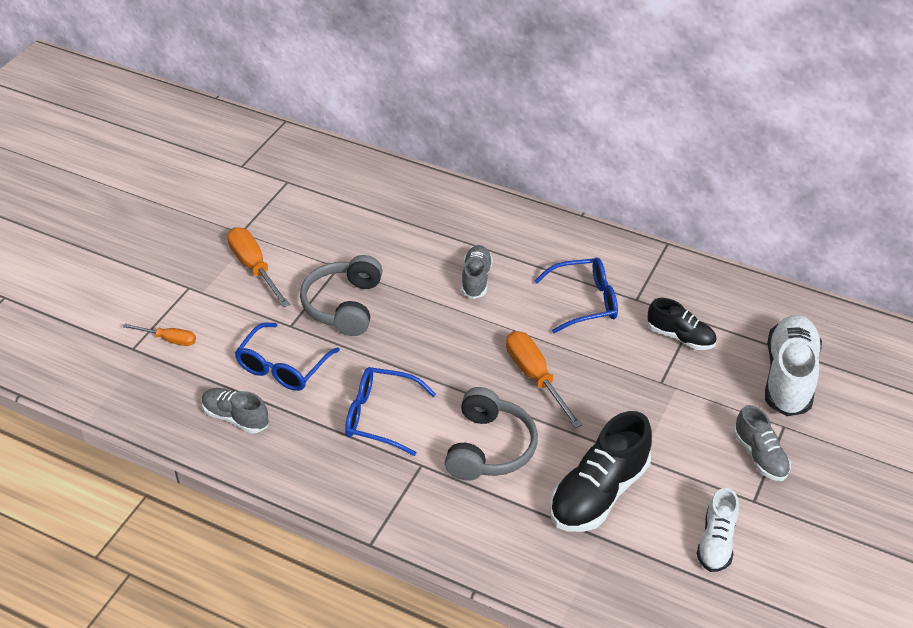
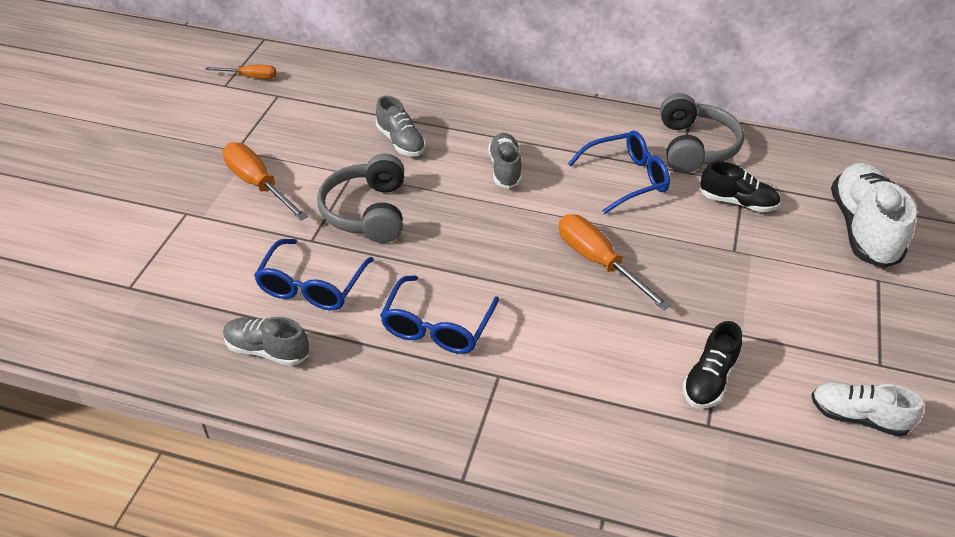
camera: 10 degrees left, 0 degrees up
orange screwdriver [123,324,196,346] -> orange screwdriver moved to [205,65,276,79]
blue glasses [345,367,436,456] -> blue glasses turned 75 degrees counterclockwise [380,275,499,354]
grey headphones [445,387,538,481] -> grey headphones moved to [660,93,744,173]
black shoe [549,411,652,532] -> black shoe [682,321,742,408], size x0.59
white shoe [697,488,739,572] -> white shoe turned 105 degrees clockwise [811,382,923,437]
grey shoe [734,405,791,481] -> grey shoe moved to [376,96,426,157]

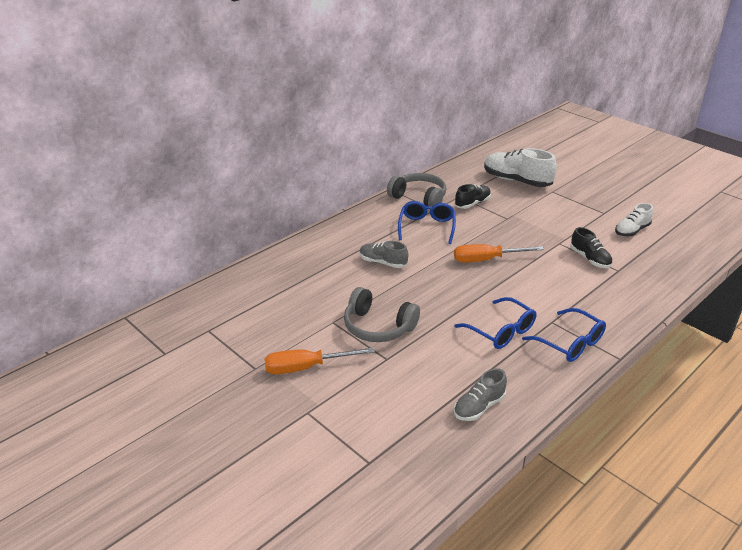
camera: 60 degrees left, 10 degrees down
orange screwdriver [205,65,276,79] -> none
blue glasses [254,239,374,310] -> blue glasses moved to [522,308,606,362]
grey shoe [376,96,426,157] -> none

